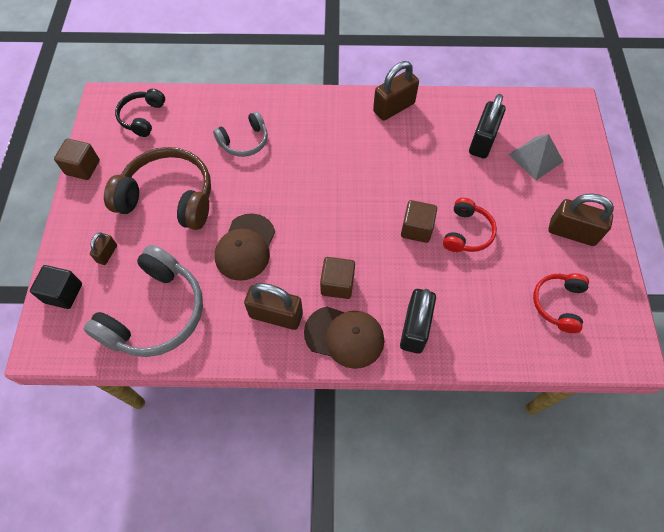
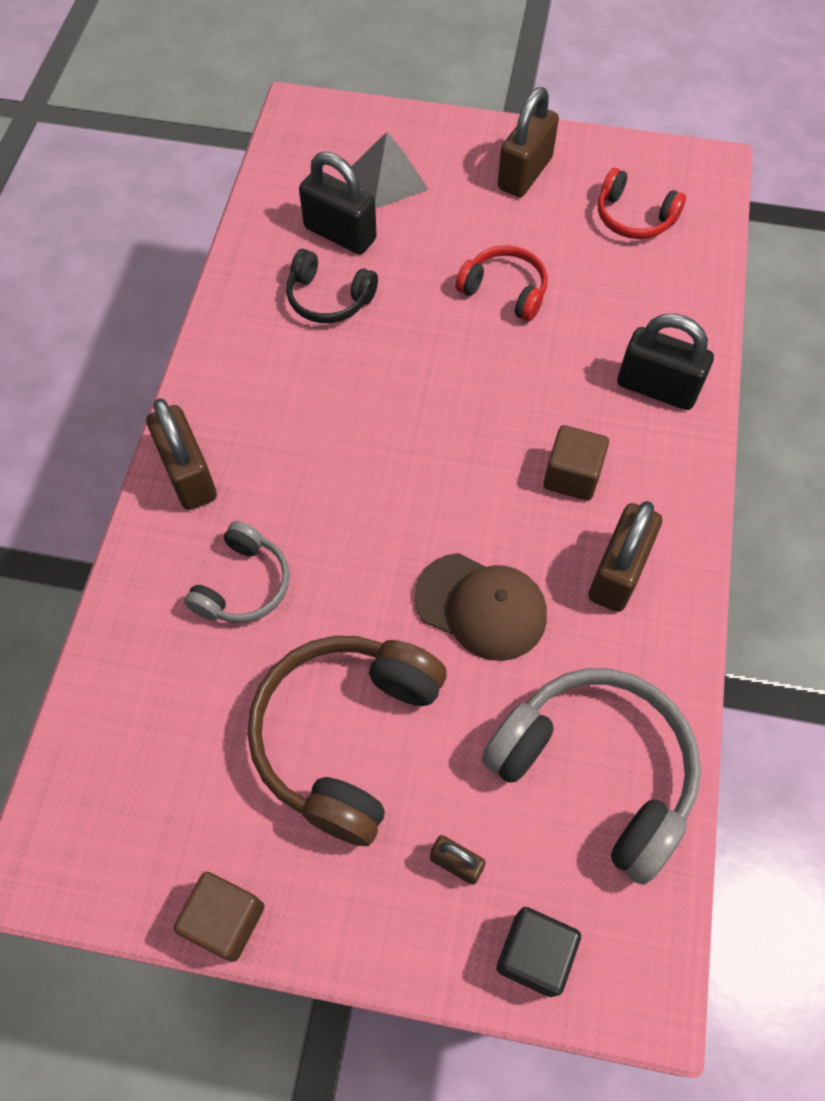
camera: 80 degrees left, 0 degrees up
black headphones [115,89,165,137] -> black headphones moved to [286,249,378,323]
grey headphones [213,111,268,157] -> grey headphones turned 45 degrees clockwise [184,521,290,623]
brown cap [304,306,384,369] -> none
brown padlock [373,61,419,121] -> brown padlock moved to [146,398,217,510]
brown cube [401,200,437,243] -> none

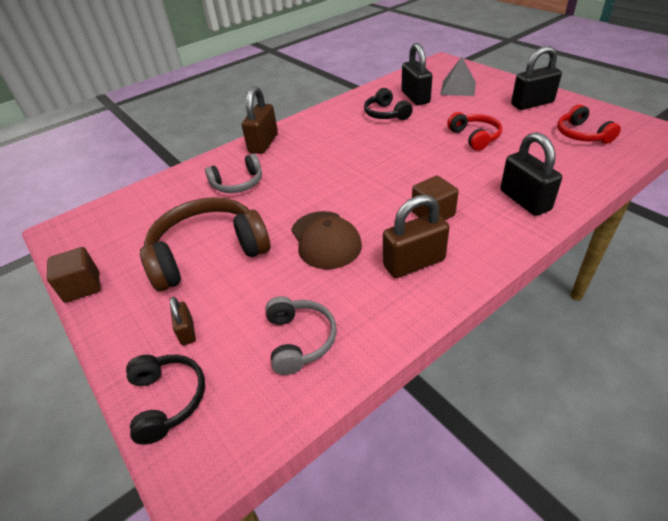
camera: 45 degrees right, 20 degrees down
grey headphones [482,668,701,885] -> grey headphones [265,296,337,375], size x0.56
brown padlock [497,87,559,197] -> black padlock [511,46,562,110]
black cube [497,907,581,997] -> black headphones [126,355,205,445]

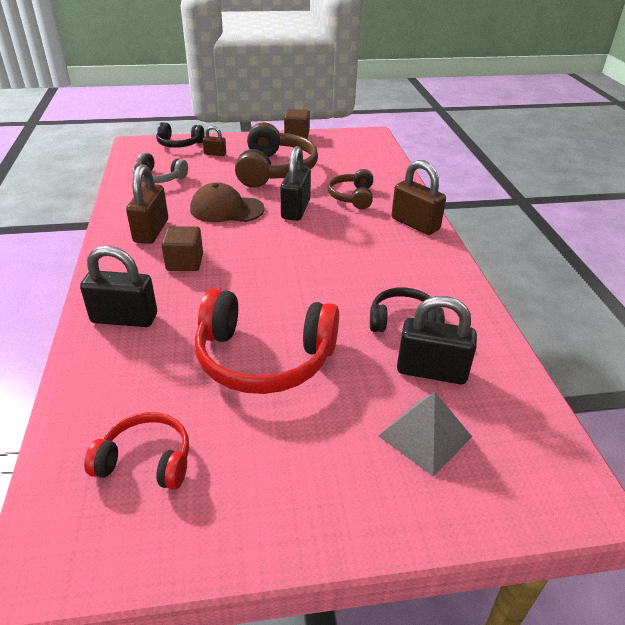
camera: 115 degrees right, 5 degrees down
grey headphones [205,154,262,193] -> brown headphones [328,169,373,209]
red headphones [447,112,502,151] -> red headphones [195,289,339,394], size x1.80
black padlock [511,46,562,110] -> black padlock moved to [280,146,311,221]

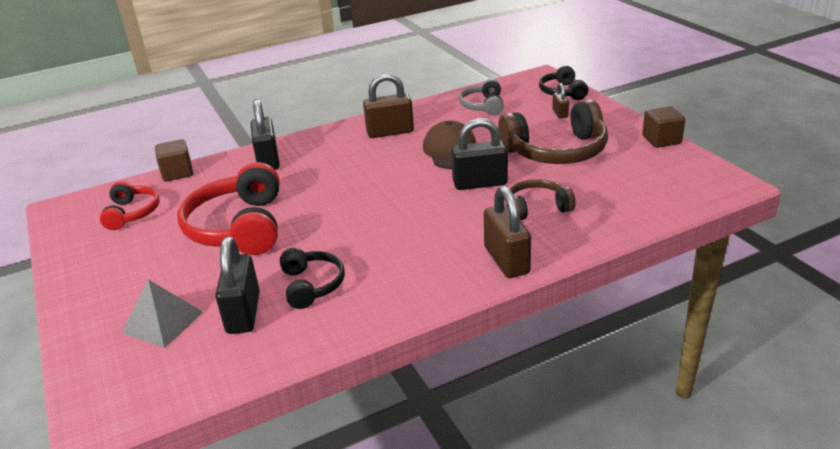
camera: 75 degrees right, 5 degrees down
brown cube [161,226,203,271] -> brown cube moved to [155,139,193,182]
brown padlock [391,160,446,235] -> brown padlock turned 45 degrees counterclockwise [484,186,531,278]

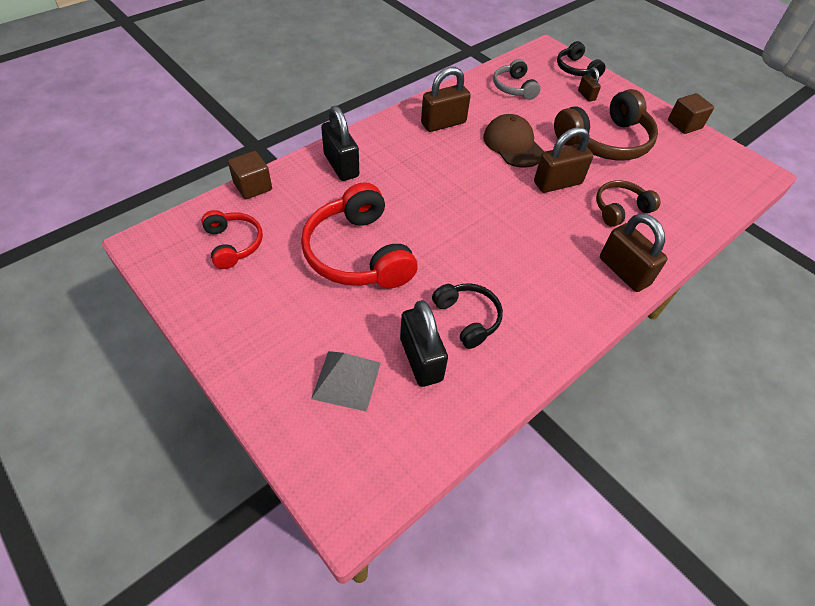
camera: 20 degrees left, 20 degrees up
black padlock [451,118,508,190] -> brown padlock [534,127,593,193]

